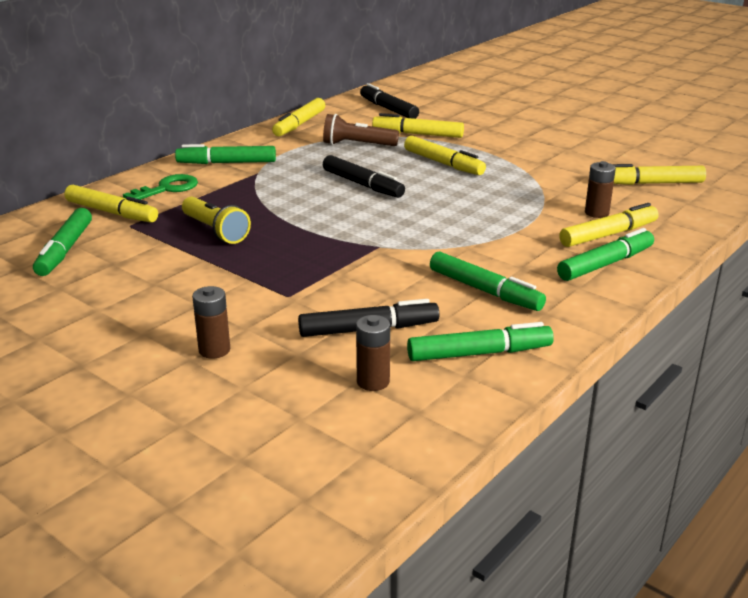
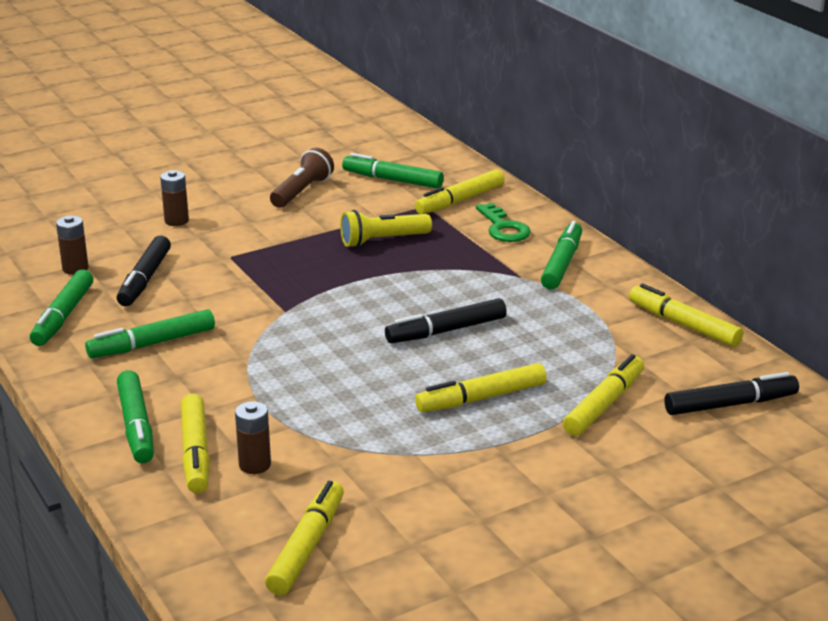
camera: 110 degrees right, 0 degrees up
brown flashlight [323,114,399,146] -> brown flashlight moved to [270,148,334,208]

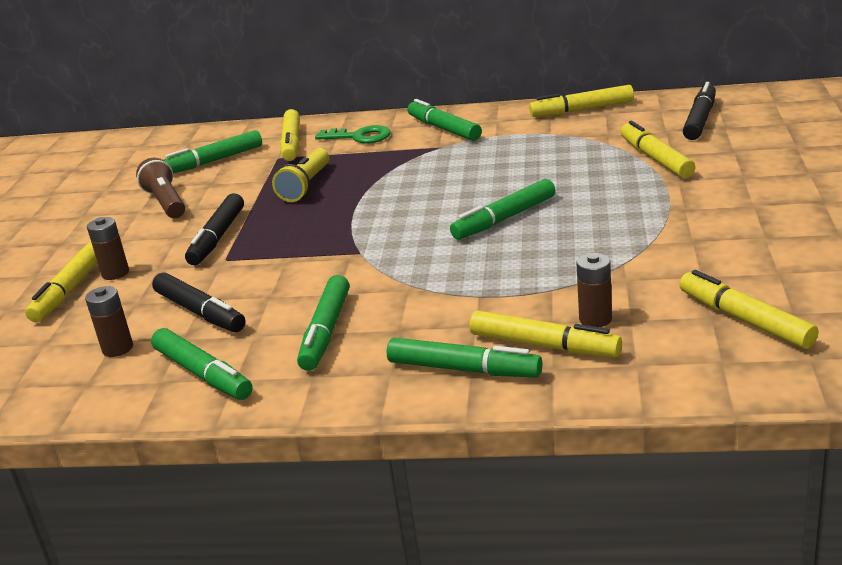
camera: 50 degrees left, 0 degrees up
black marker [385,298,507,343] -> black marker moved to [185,193,244,265]
yellow marker [415,363,547,412] -> yellow marker moved to [25,242,97,322]
none -> green marker [450,179,555,240]

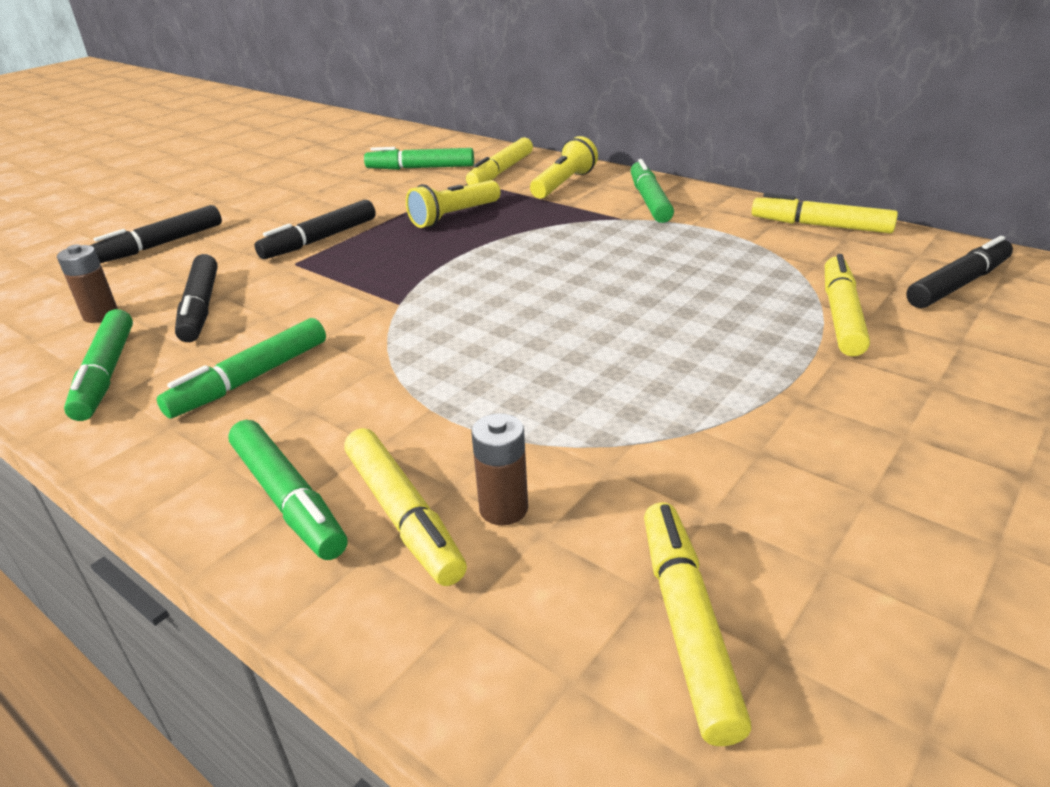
camera: 30 degrees right, 5 degrees up
yellow marker [25,242,97,322] -> black marker [90,205,222,263]
brown battery [87,217,129,280] -> none
brown flashlight [136,158,185,218] -> none
green key [315,125,391,144] -> yellow flashlight [530,136,598,199]
green marker [450,179,555,240] -> none

